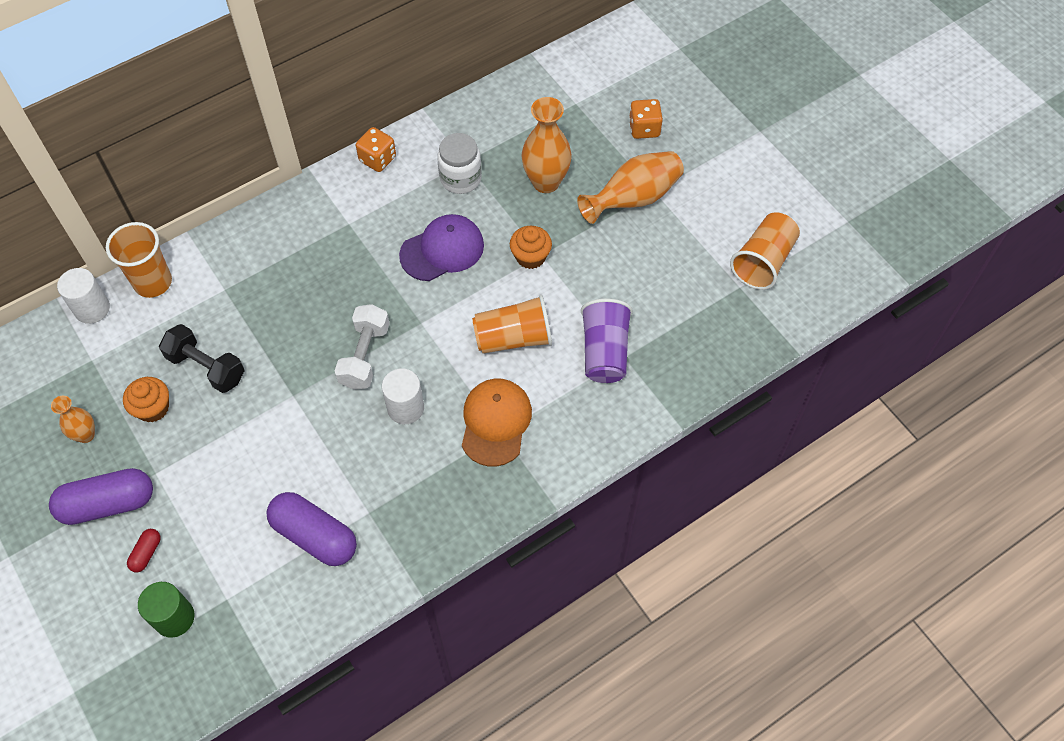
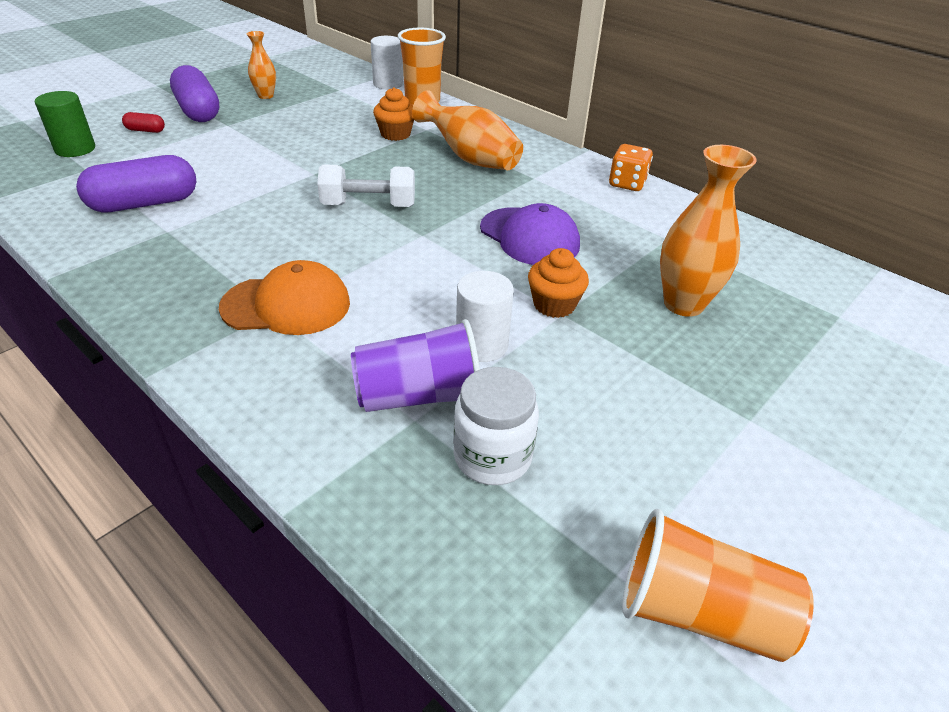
camera: 75 degrees right, 20 degrees down
orange cupcake [123,377,169,423] -> orange cupcake moved to [373,87,414,141]
black dumbbell [159,324,245,393] -> none
purple capsule [266,492,357,566] -> purple capsule turned 45 degrees clockwise [76,155,196,212]
white cylinder [382,368,424,424] -> white cylinder moved to [456,271,514,362]
white jar [437,133,482,194] -> white jar moved to [453,367,539,485]
orange cup [472,295,552,354] -> none
orange vase [577,151,684,224] -> orange vase moved to [412,90,523,170]
orange dice [629,99,663,139] -> none

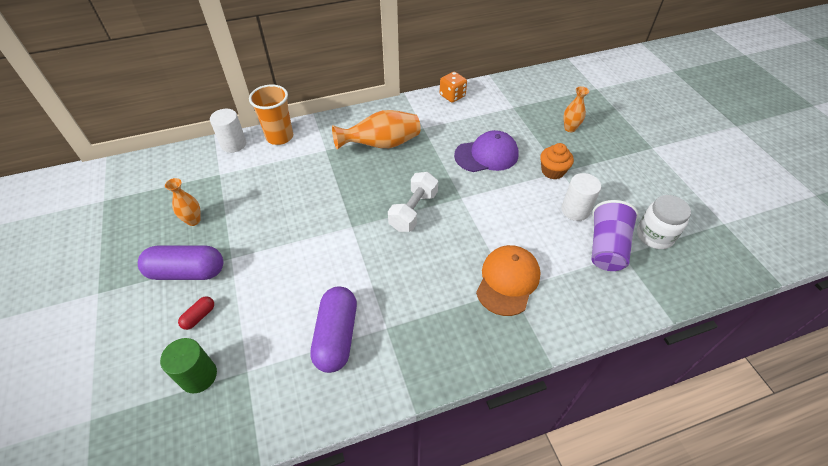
camera: 60 degrees left, 10 degrees up
orange cupcake [373,87,414,141] -> none
orange cup [622,509,814,662] -> none
orange vase [660,145,756,317] -> orange vase [564,86,589,132], size x0.57

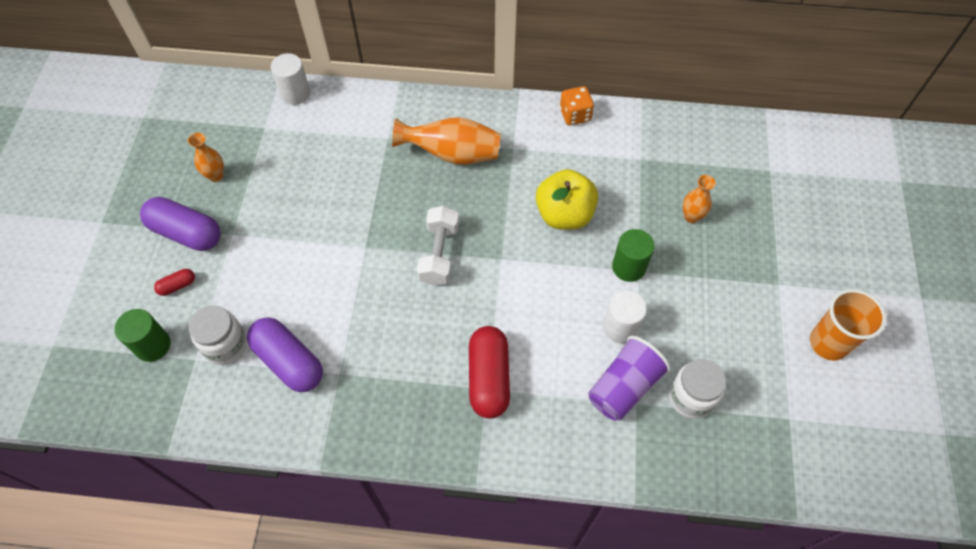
camera: 25 degrees right, 10 degrees up
orange cup [249,84,293,145] -> orange cup moved to [810,289,886,361]
purple capsule [310,286,357,373] -> purple capsule turned 75 degrees counterclockwise [247,317,323,392]
white dumbbell [388,172,438,232] -> white dumbbell turned 45 degrees counterclockwise [417,205,459,286]
purple cap [454,130,519,172] -> yellow apple [536,169,598,230]
orange cap [476,245,541,316] -> red capsule [469,326,510,419]
orange cupcake [540,143,574,180] -> green cylinder [612,229,654,282]
none -> white jar [189,305,248,365]

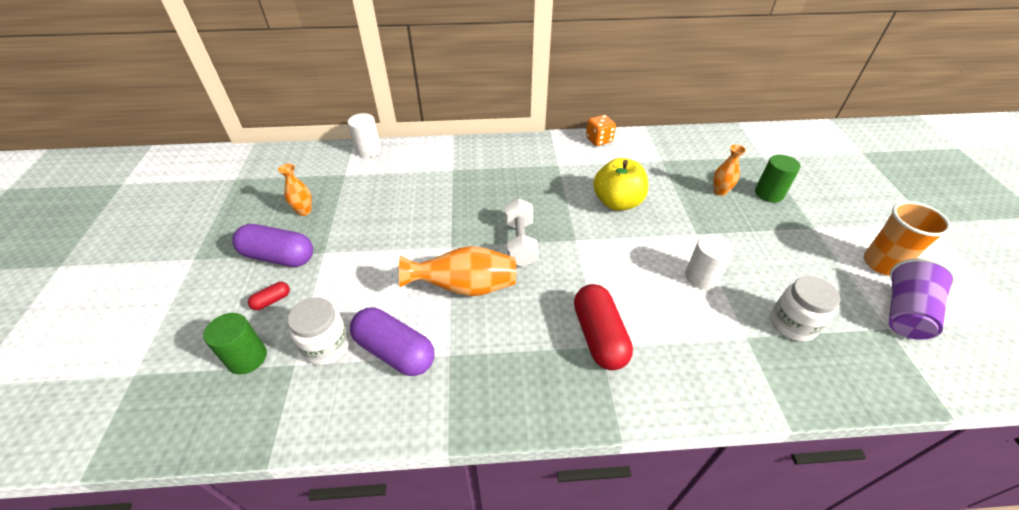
camera: 10 degrees left, 15 degrees down
orange vase [392,117,501,165] -> orange vase moved to [399,246,516,296]
purple cup [588,336,671,421] -> purple cup moved to [889,258,955,340]
green cylinder [612,229,654,282] -> green cylinder moved to [755,154,801,203]

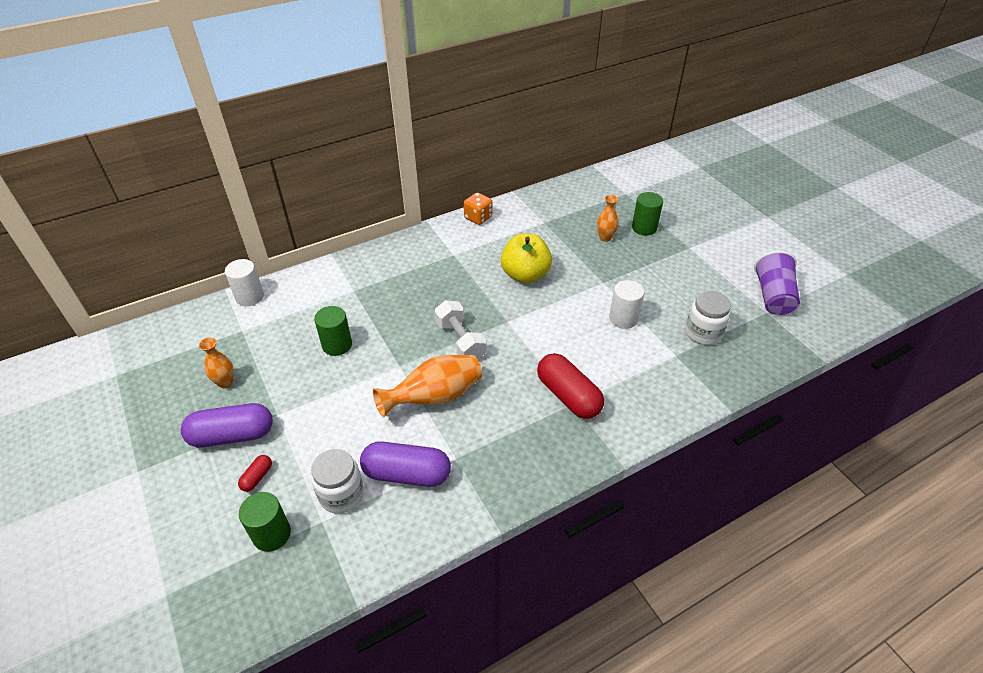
camera: 25 degrees left, 0 degrees up
orange cup [863,201,951,275] -> none
none -> green cylinder [314,306,352,356]

